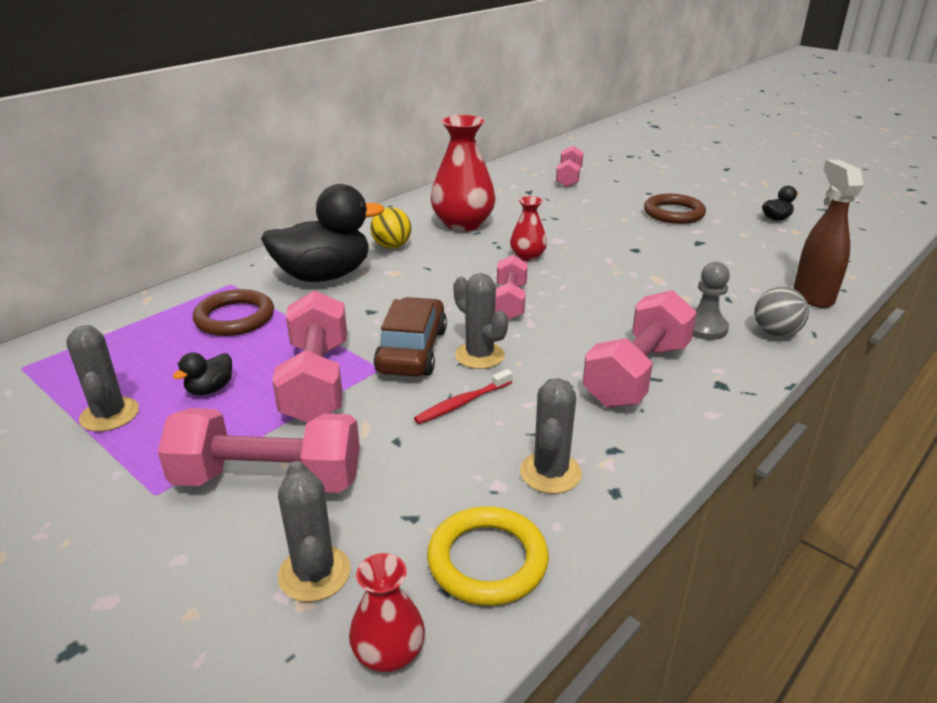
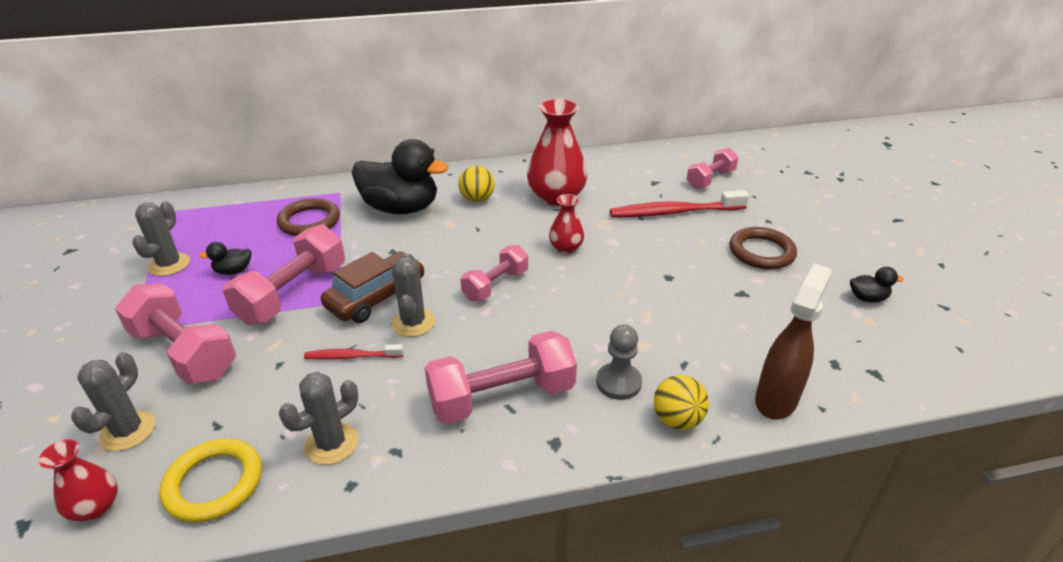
camera: 35 degrees right, 5 degrees up
grey ball [754,287,809,337] -> yellow ball [654,375,709,430]
none -> red toothbrush [610,190,749,217]

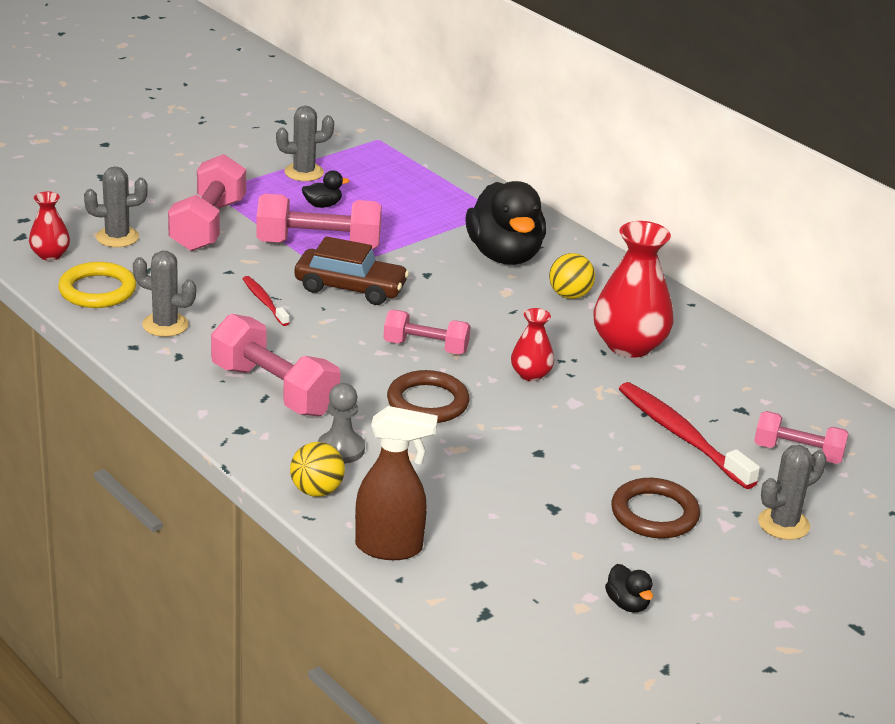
camera: 60 degrees right, 5 degrees down
black duck [199,242,251,275] -> black duck turned 120 degrees clockwise [302,170,350,208]
brown ring [277,198,340,236] -> brown ring moved to [387,370,469,423]
grey cactus [391,253,435,337] -> grey cactus moved to [758,445,827,540]

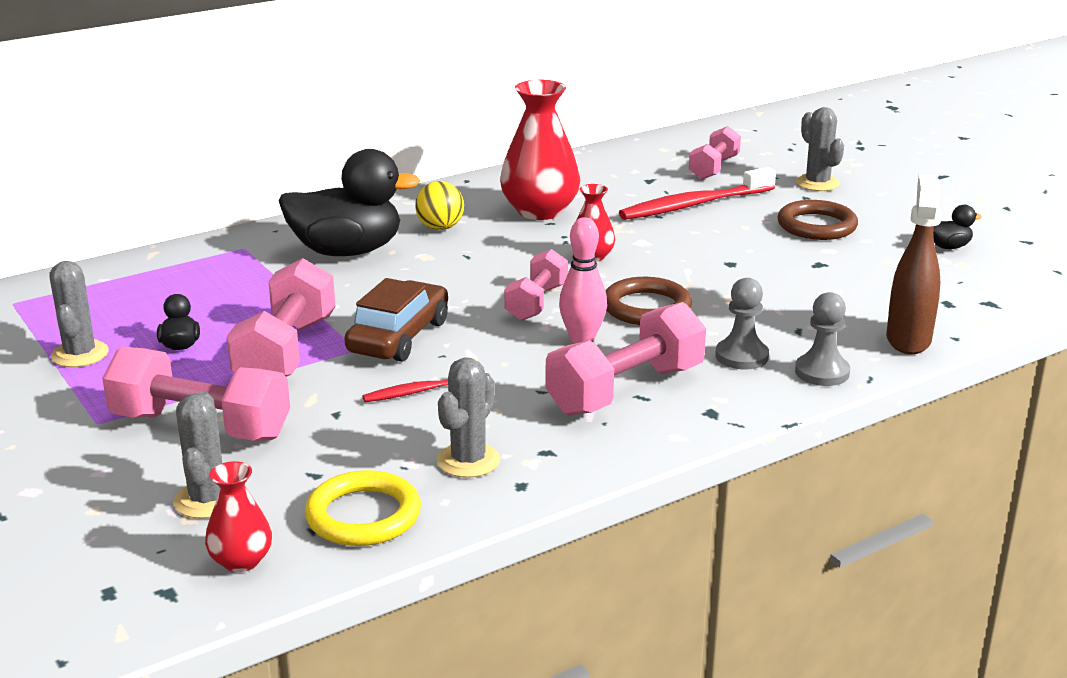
camera: 80 degrees left, 5 degrees down
yellow ball [290,442,345,497] -> grey pawn [795,292,850,386]
none -> pink bowling pin [559,217,607,344]

